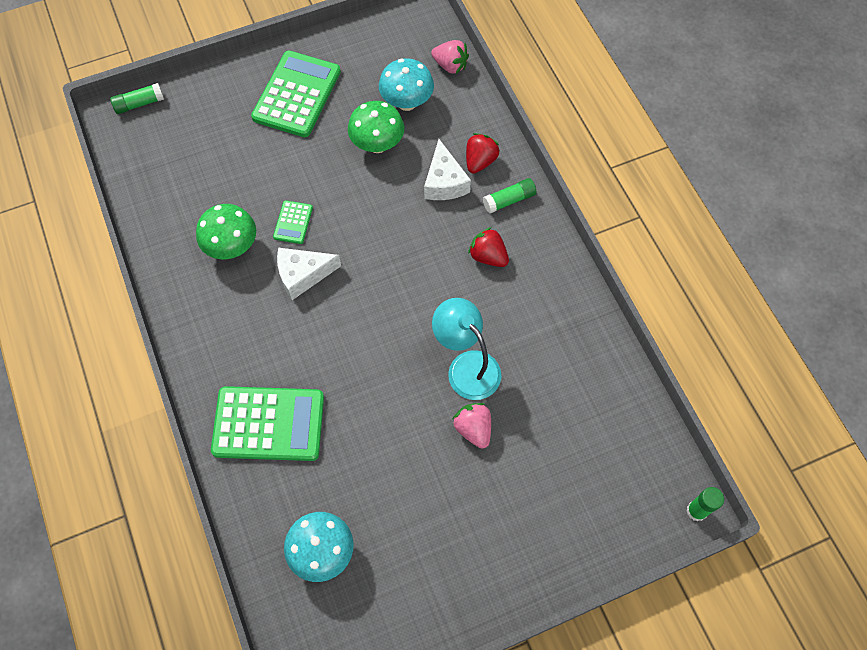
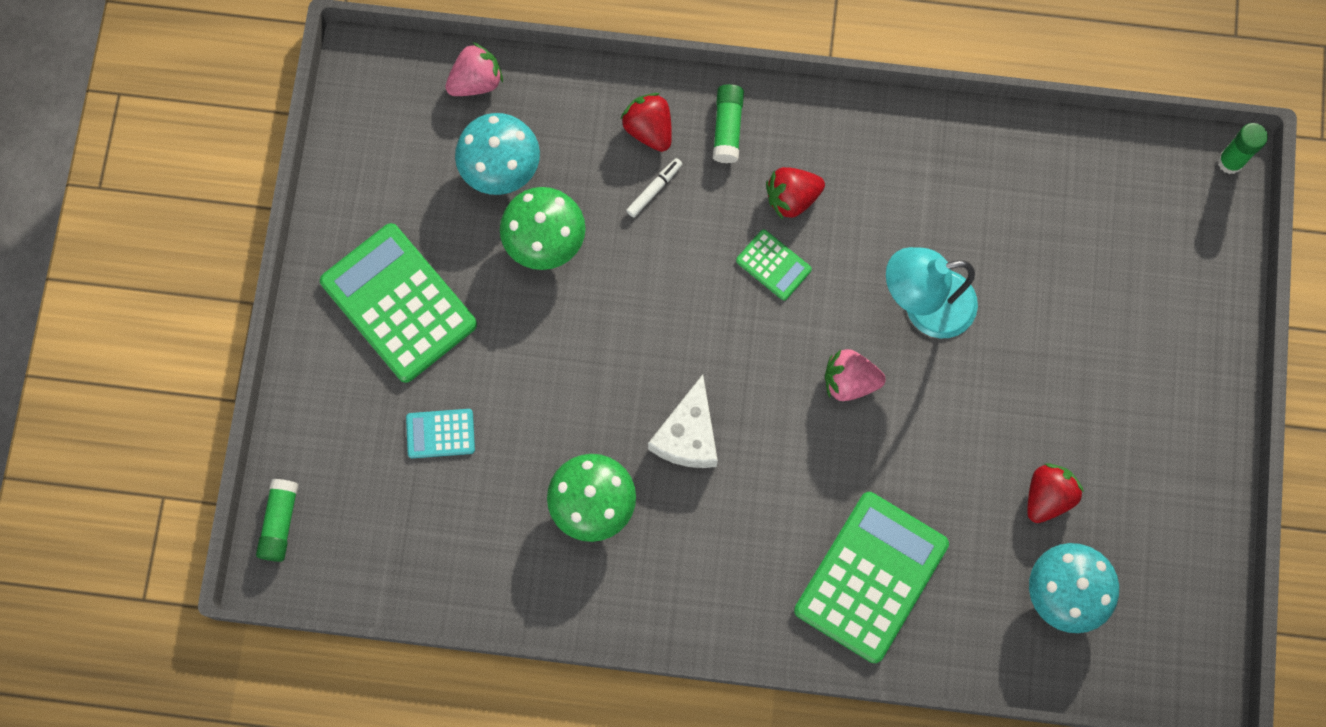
camera: 60 degrees left, 10 degrees up
green calculator [273,200,313,244] -> green calculator moved to [736,229,812,301]
white cheese [424,139,471,200] -> white marker [626,158,682,217]
pink strawberry [453,403,491,449] -> pink strawberry moved to [825,349,886,401]
none -> turquoise calculator [406,409,475,458]
none -> red strawberry [1027,463,1084,523]

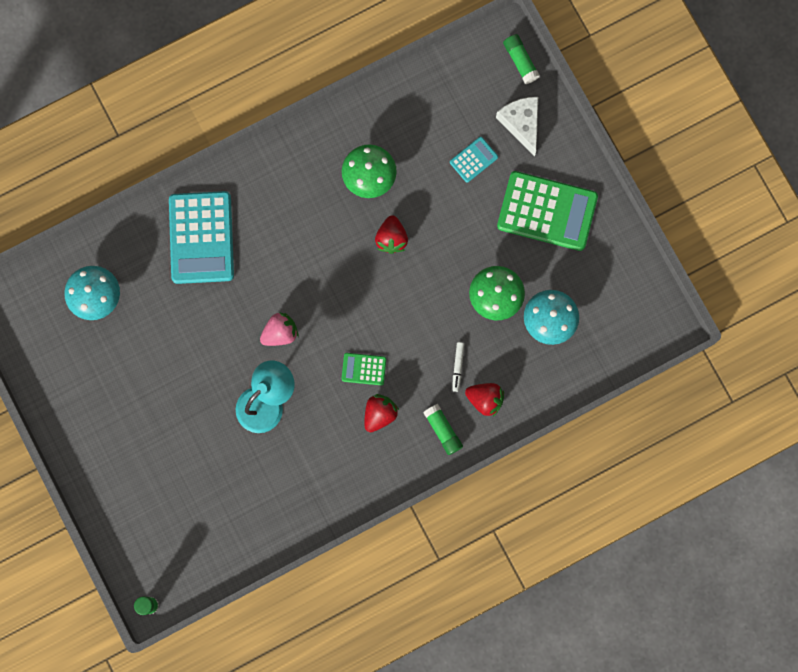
camera: 145 degrees right, 5 degrees up
pink strawberry [445,42,503,96] -> none
white cheese [648,374,718,468] -> white cheese moved to [496,97,538,156]
green calculator [794,492,949,663] -> turquoise calculator [169,191,234,284]
red strawberry [1027,463,1084,523] -> red strawberry moved to [375,215,408,254]

